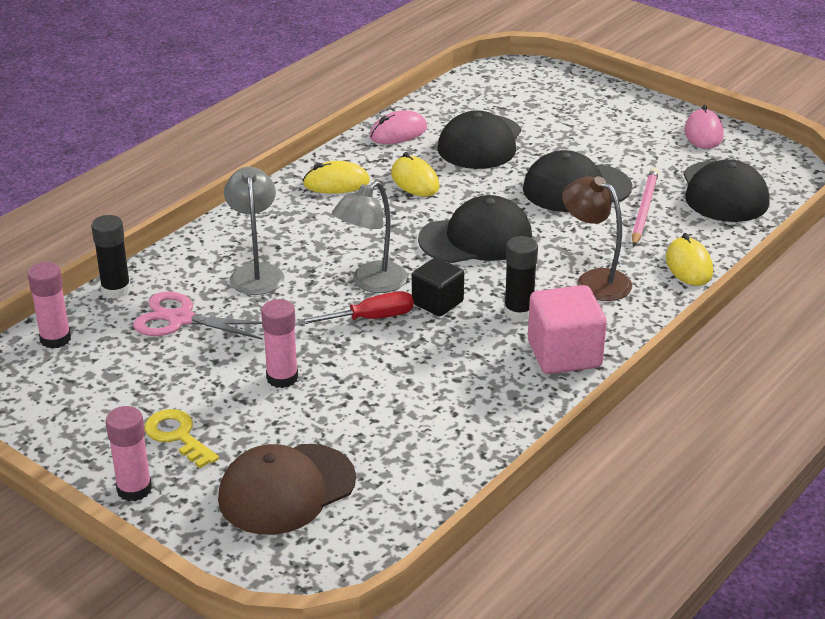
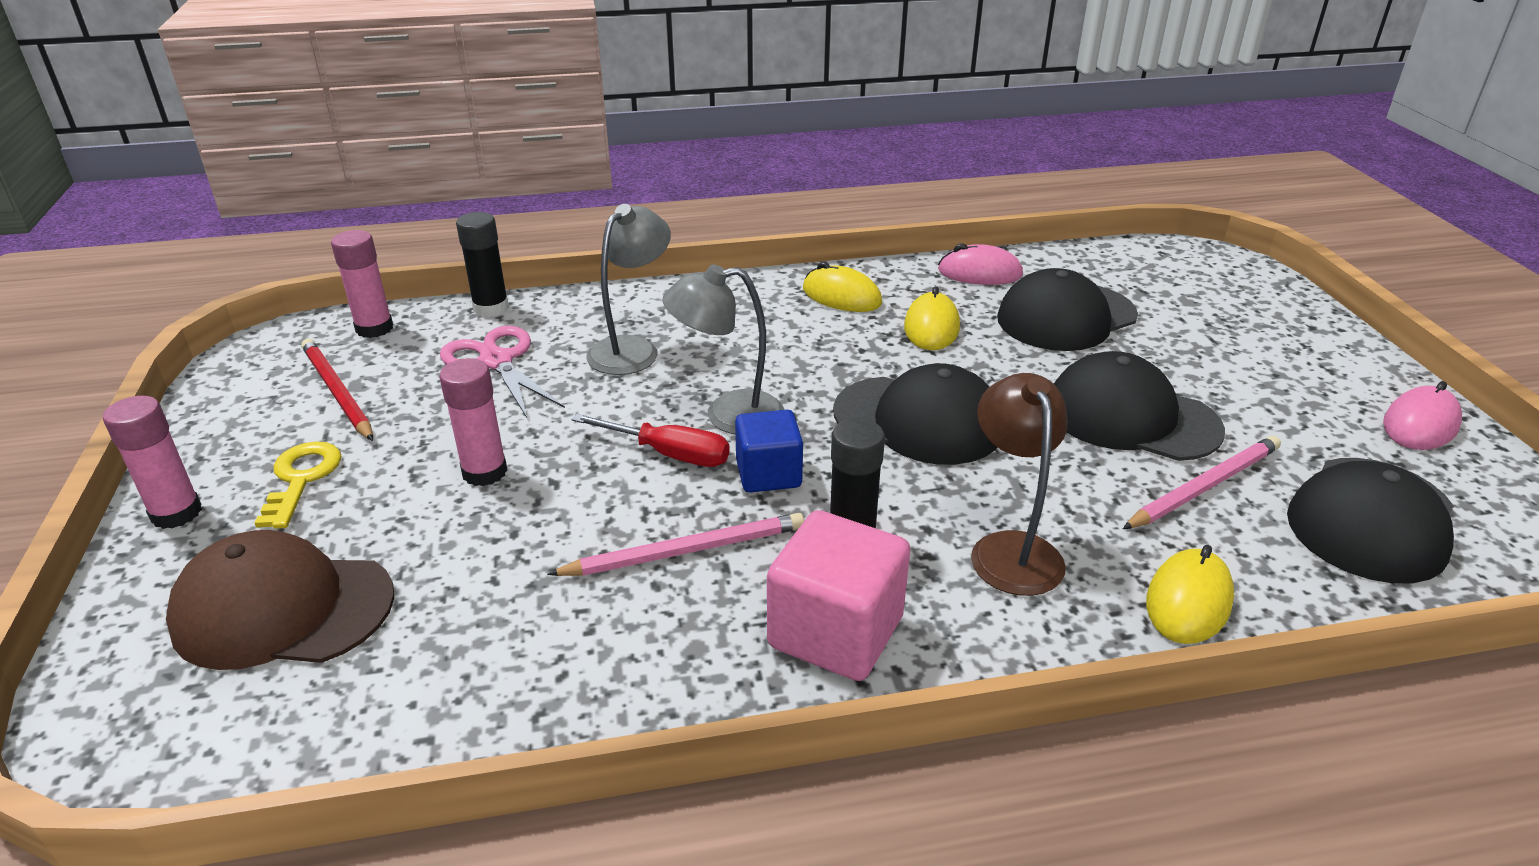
camera: 40 degrees right, 0 degrees up
black cube [412,257,464,316] -> blue cube [735,410,803,493]
none -> red pencil [301,339,373,441]
none -> pink pencil [547,513,804,576]

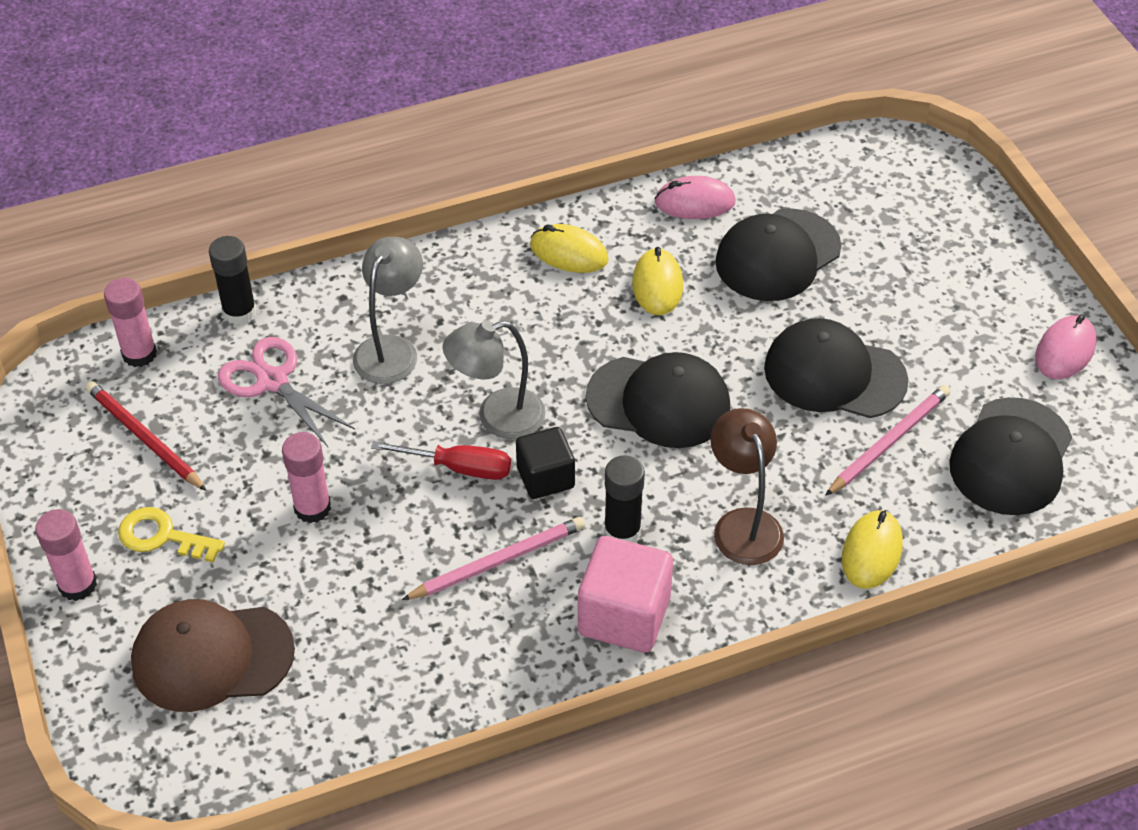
camera: 10 degrees left, 15 degrees up
yellow key [255,442,342,529] -> yellow key turned 60 degrees counterclockwise [118,507,225,562]
blue cube [735,410,803,493] -> black cube [516,427,575,499]

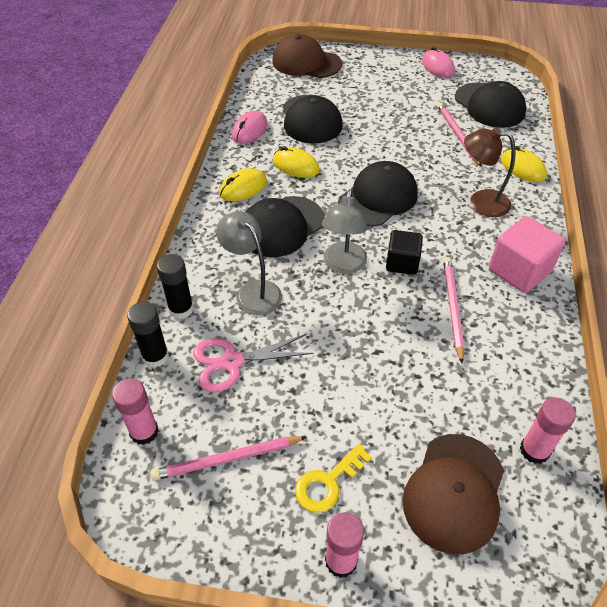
camera: 60 degrees left, 0 degrees up
red pencil [85,381,207,491] -> pink pencil [151,436,306,481]
pink glue stick [282,432,331,523] -> pink glue stick moved to [520,397,576,464]
red screwdriver [371,441,511,480] -> none
black glue stick [604,455,645,543] -> black glue stick moved to [157,254,194,319]
black cap [764,318,908,418] -> black cap moved to [246,196,325,257]
none -> brown cap [272,34,342,78]

